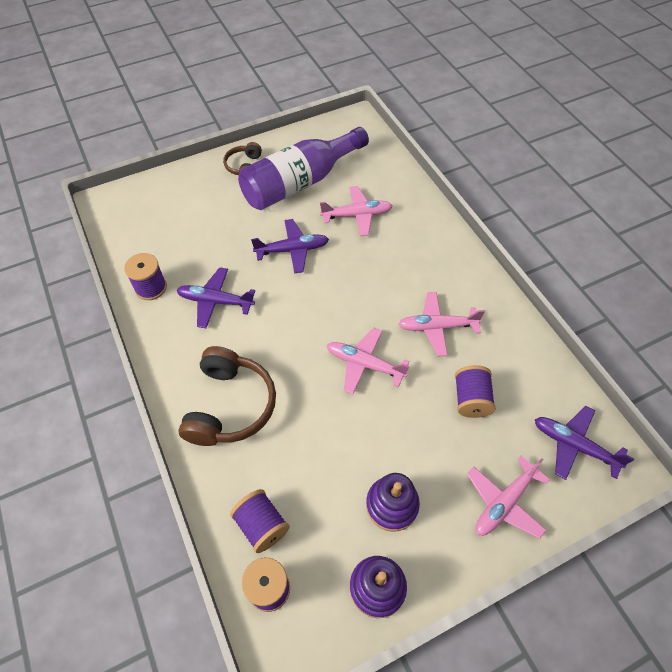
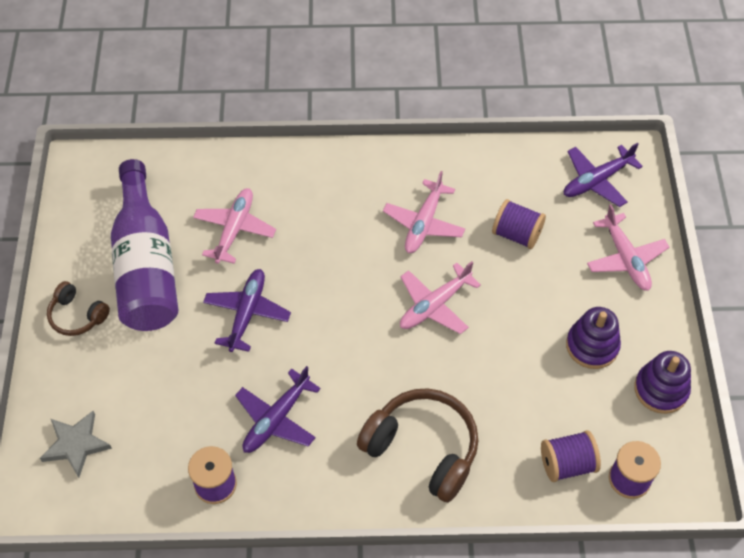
camera: 65 degrees left, 0 degrees up
none -> grey star [40,411,112,478]

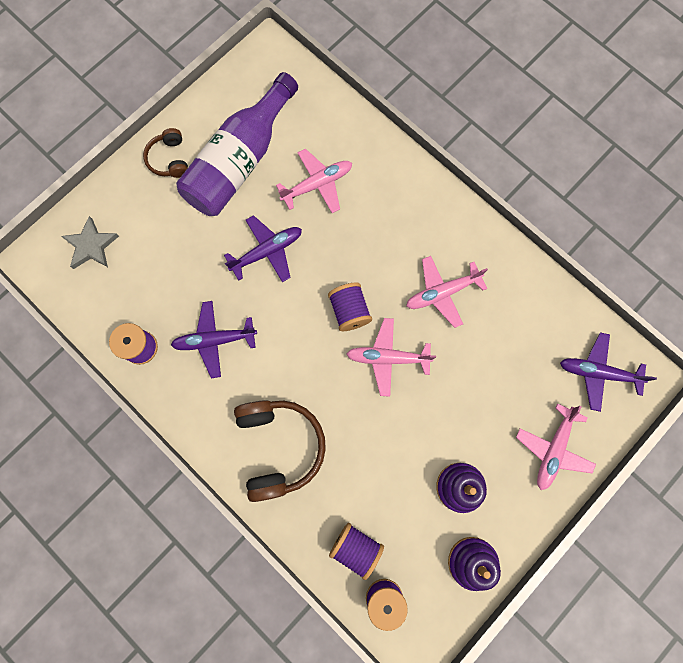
camera: 45 degrees right, 20 degrees up
purple spool [492,199,546,249] -> purple spool moved to [328,283,372,331]

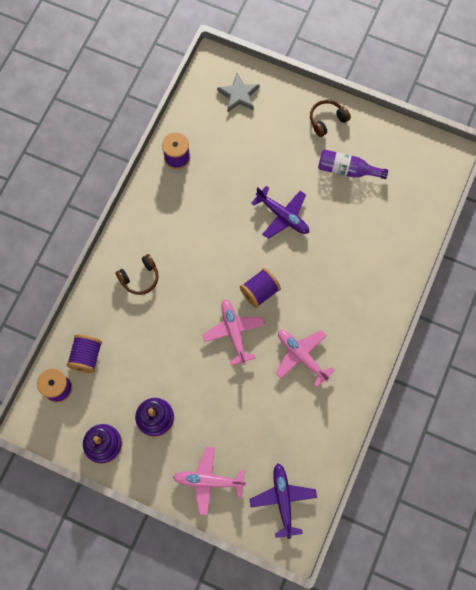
camera: 70 degrees right, 5 degrees down
purple plane [171,301,257,378] -> none
purple bottle [176,72,298,216] -> purple bottle [318,149,388,179], size x0.53
brown headphones [234,400,326,502] -> brown headphones [116,254,159,295], size x0.55
pink plane [276,149,352,213] -> none

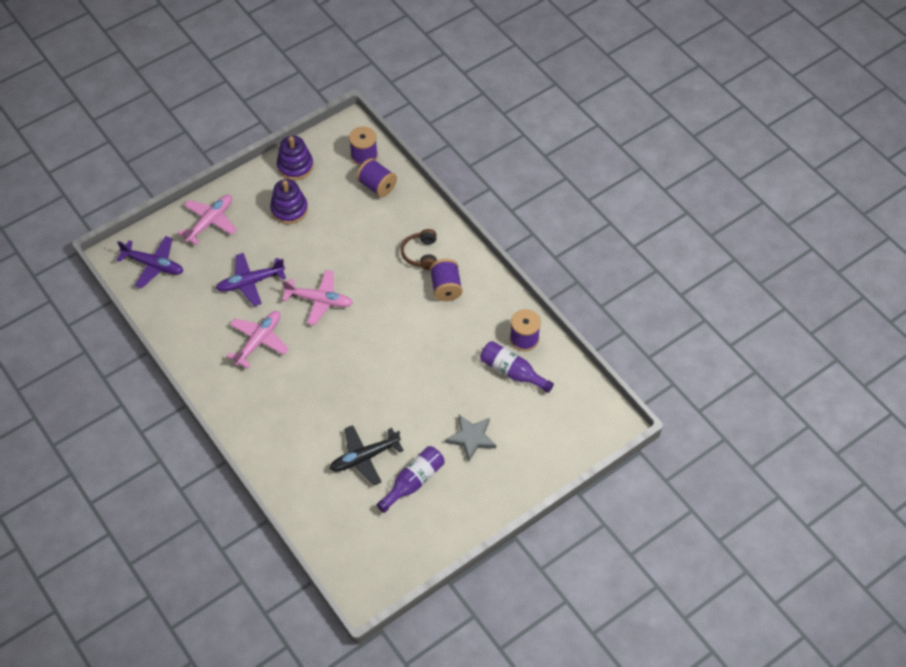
camera: 120 degrees right, 15 degrees down
grey star [217,73,260,112] -> grey star moved to [445,415,496,462]
purple spool [240,268,281,308] -> purple spool moved to [430,259,463,301]
purple plane [251,186,309,239] -> purple plane moved to [216,253,286,306]
pink plane [276,330,335,387] -> pink plane turned 45 degrees counterclockwise [226,311,289,368]
brown headphones [310,100,351,137] -> none
none -> black plane [329,425,404,486]
none -> purple bottle [480,341,554,393]

